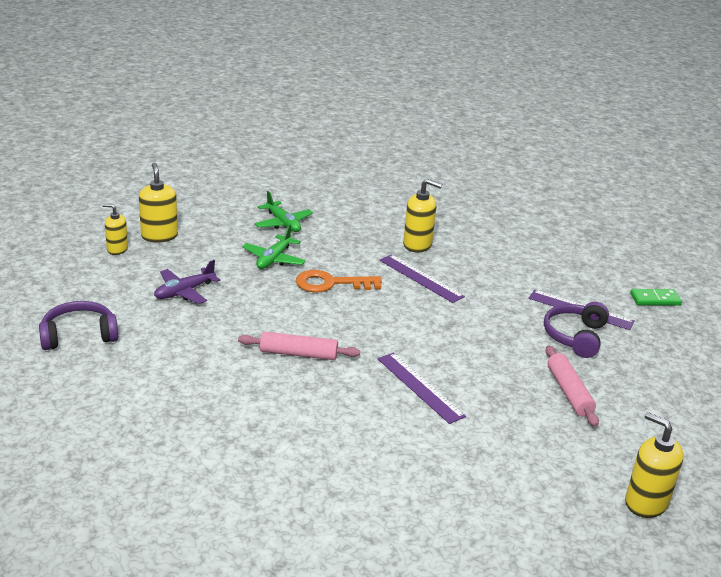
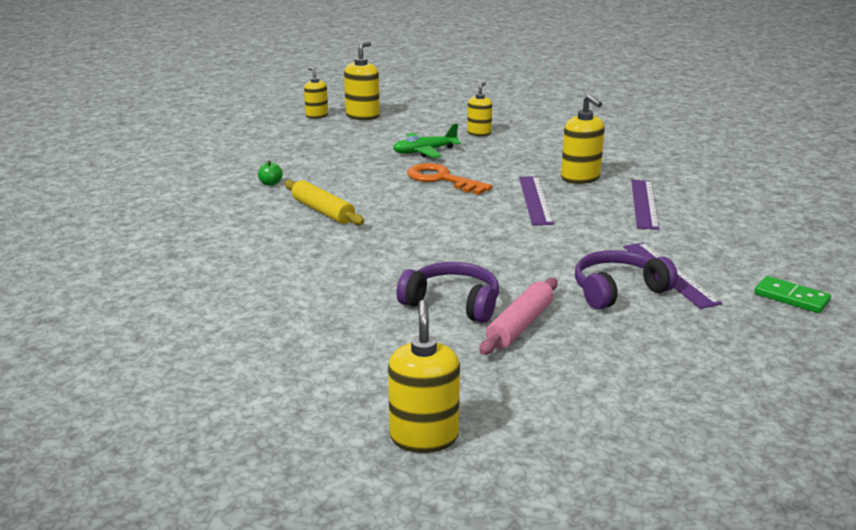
camera: 45 degrees right, 5 degrees down
purple headphones [39,301,118,350] -> purple headphones moved to [396,262,499,323]
purple plane [154,260,220,304] -> none
pink rolling pin [238,332,360,360] -> yellow rolling pin [285,180,364,225]
green plane [254,191,313,232] -> yellow soap dispenser [467,82,492,136]
purple ruler [378,352,466,424] -> purple ruler moved to [631,180,659,230]
none -> green apple [258,161,283,186]

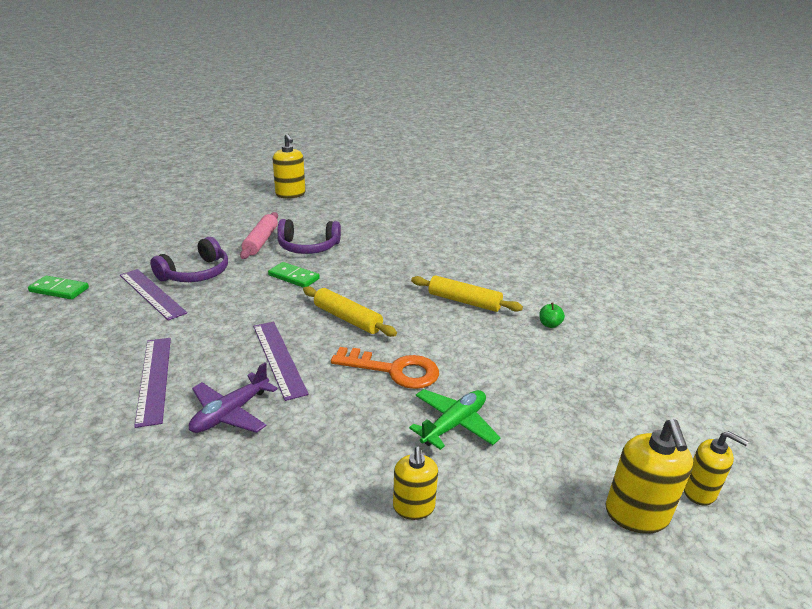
camera: 155 degrees right, 5 degrees up
yellow soap dispenser [561,95,605,184] -> purple plane [189,362,278,433]
none -> green domino [268,262,320,288]
none -> yellow rolling pin [303,286,397,337]

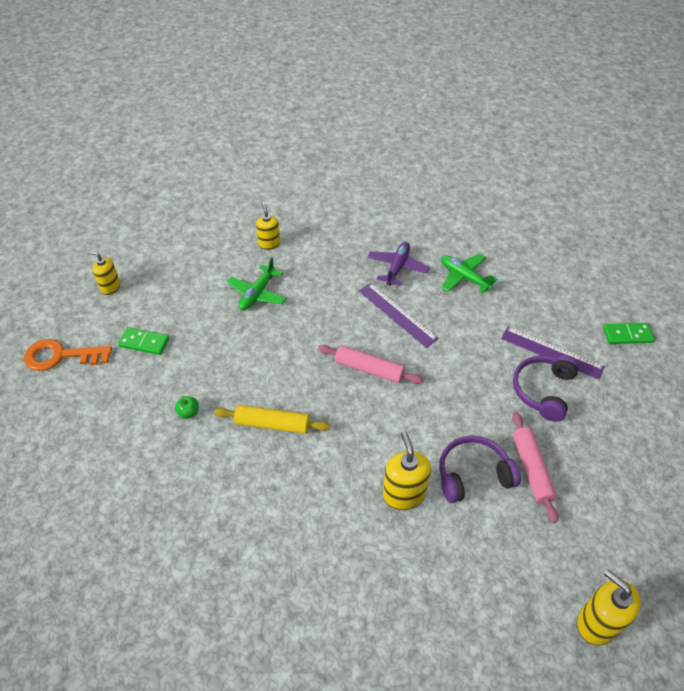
camera: 165 degrees right, 20 degrees up
purple ruler [134,338,171,428] -> green plane [441,253,497,294]
green domino [268,262,320,288] -> green domino moved to [118,327,169,355]
yellow rolling pin [303,286,397,337] -> pink rolling pin [318,345,423,384]
orange key [331,347,439,389] -> orange key moved to [24,339,112,371]
yellow soap dispenser [606,419,693,534] -> yellow soap dispenser moved to [383,431,431,510]

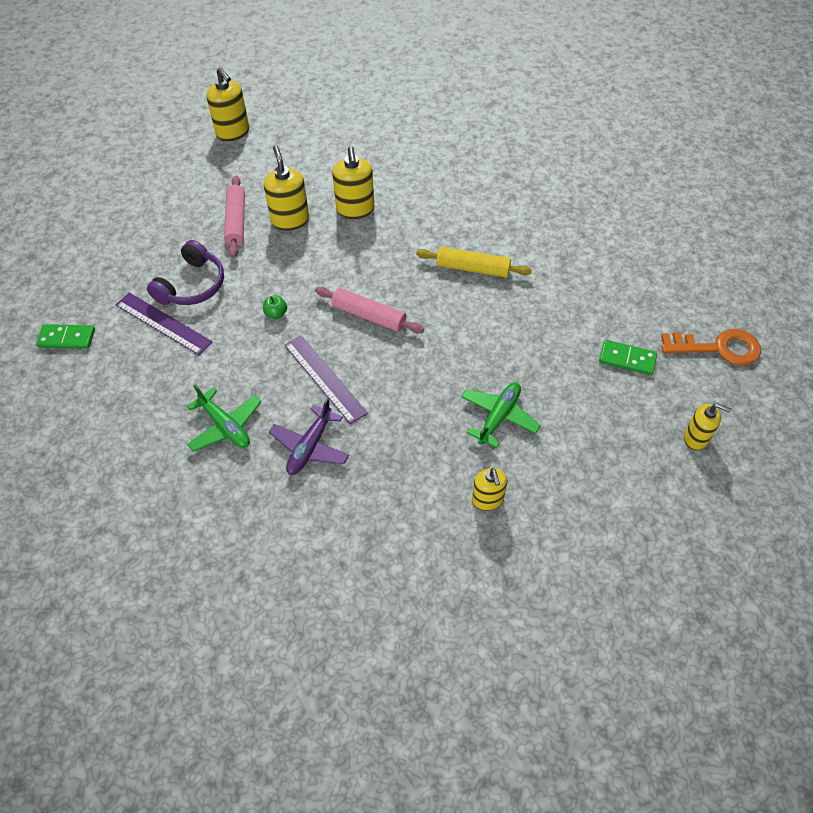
camera: 175 degrees left, 5 degrees up
green apple [175,396,199,419] -> green apple moved to [263,295,287,319]
purple headphones [439,435,521,503] -> yellow soap dispenser [264,145,309,231]

